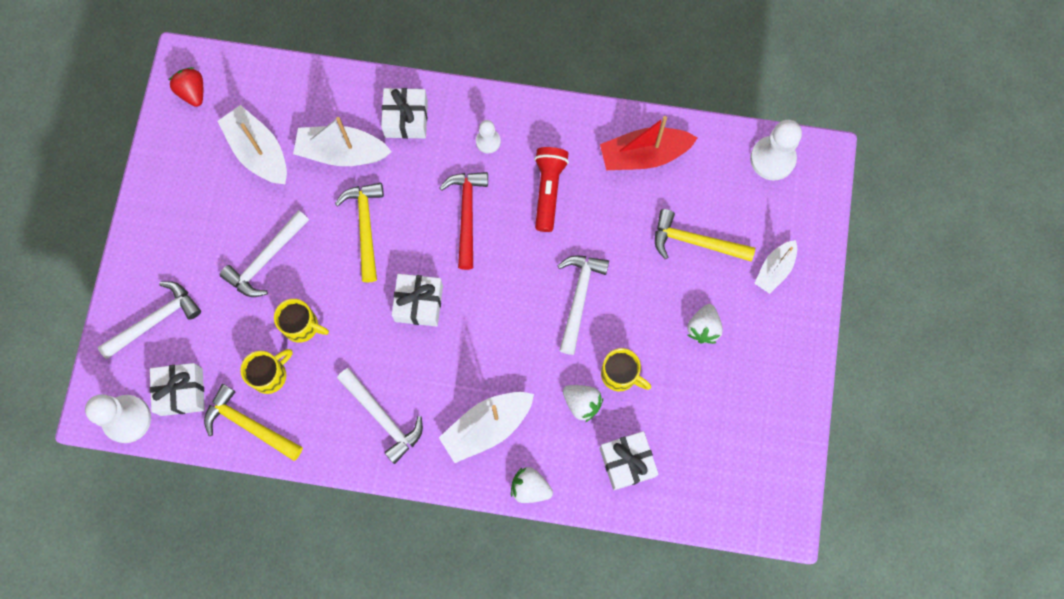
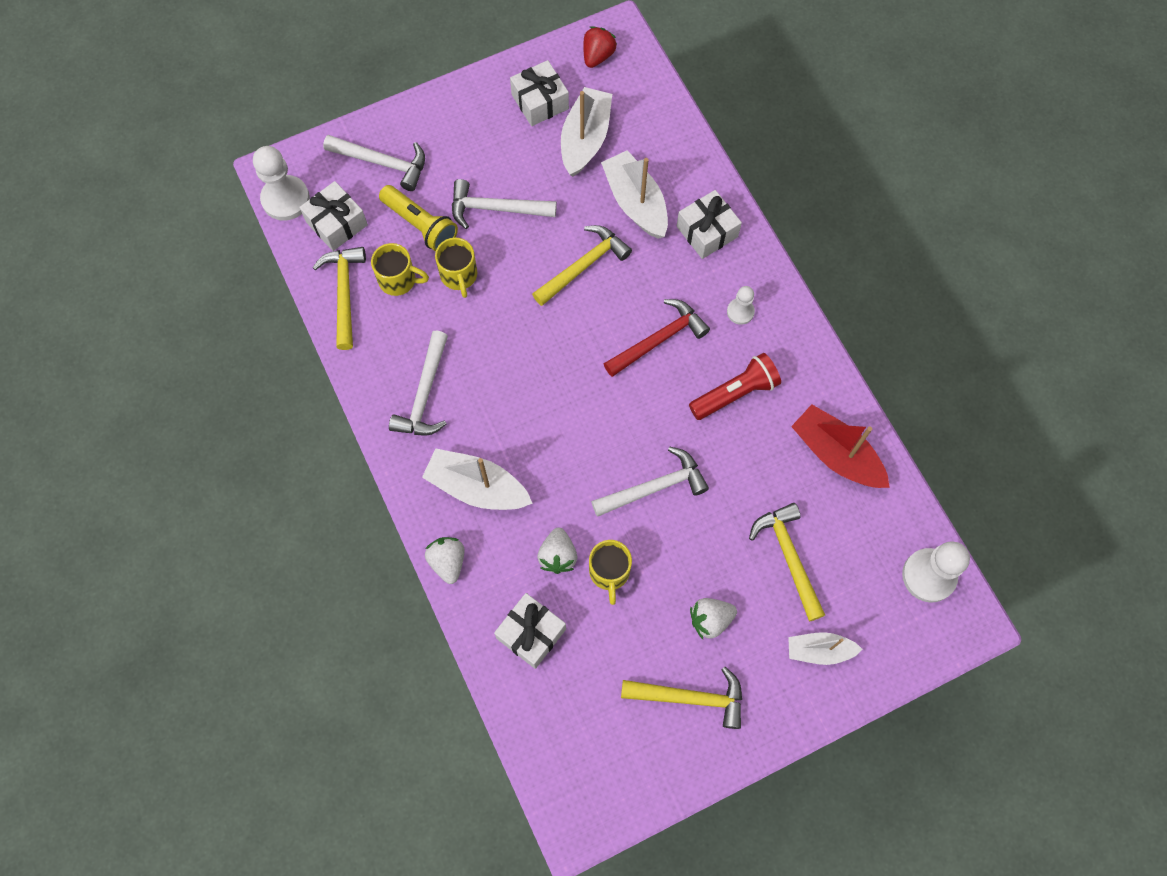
camera: 55 degrees right, 5 degrees down
white gift [392,274,443,326] -> white gift moved to [510,60,569,126]
none -> yellow flashlight [379,185,458,252]
none -> yellow hammer [621,667,742,729]

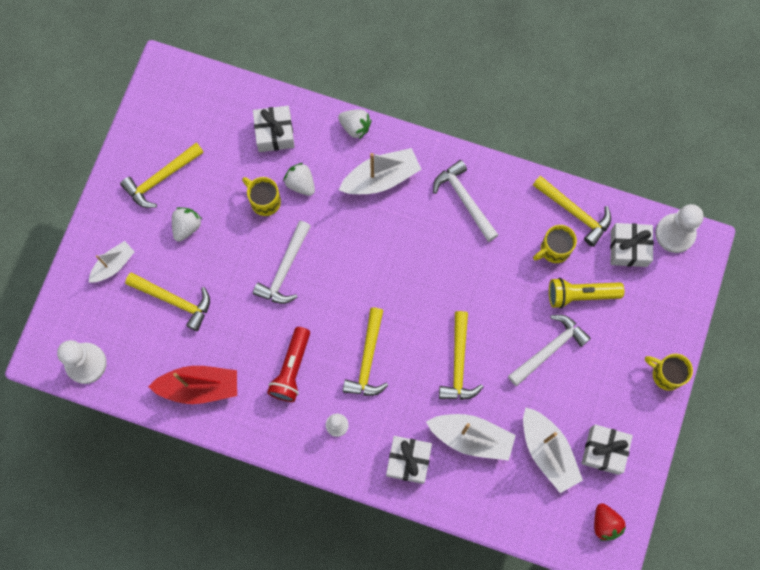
camera: 135 degrees right, 5 degrees up
white hammer [323,135,425,191] -> none
yellow mug [435,238,477,298] -> yellow mug moved to [645,354,693,391]
red hammer [604,299,710,377] -> yellow hammer [343,308,389,396]

